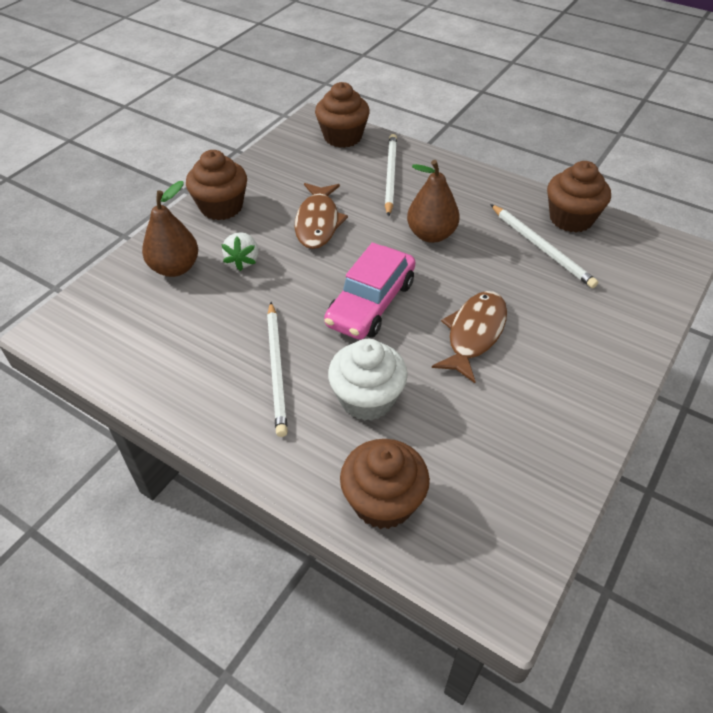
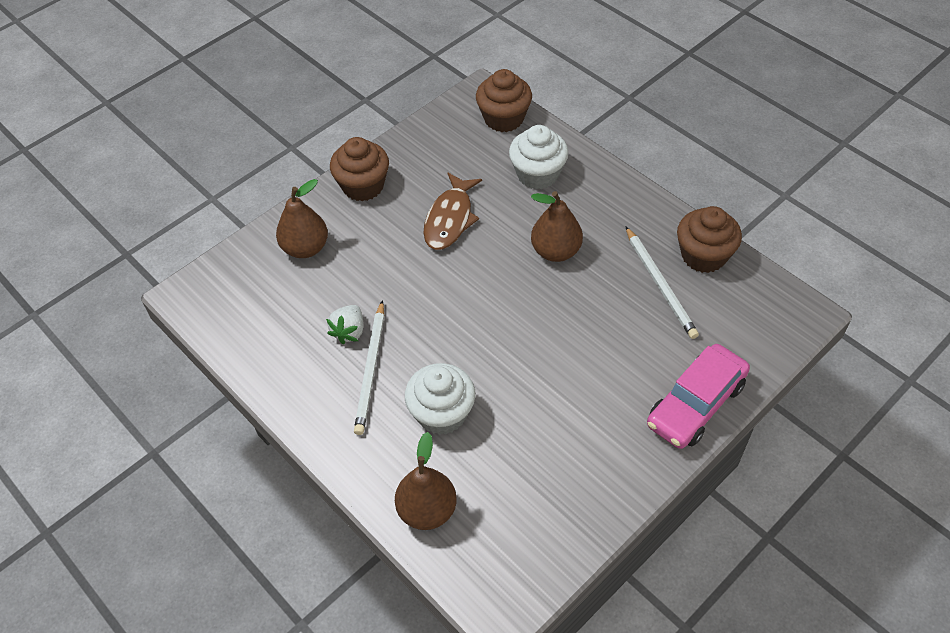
camera: 15 degrees right, 5 degrees up
white strawberry [221,232,259,271] -> white strawberry moved to [326,305,363,344]
pink car [324,243,415,340] -> pink car moved to [647,344,750,449]
brown cupcake [340,439,430,529] -> brown pear [395,432,457,530]
white pencil [385,134,397,217] -> white cupcake [509,125,568,189]
brown fish [432,291,507,383] -> none

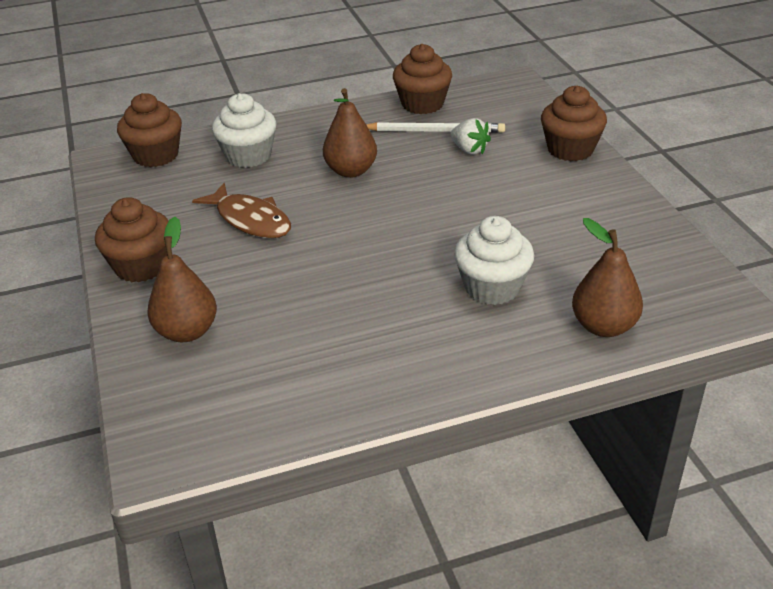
camera: 65 degrees left, 15 degrees down
white strawberry [326,305,363,344] -> white strawberry moved to [450,118,491,154]
white pencil [354,300,384,435] -> none
pink car [647,344,750,449] -> brown cupcake [541,86,607,161]

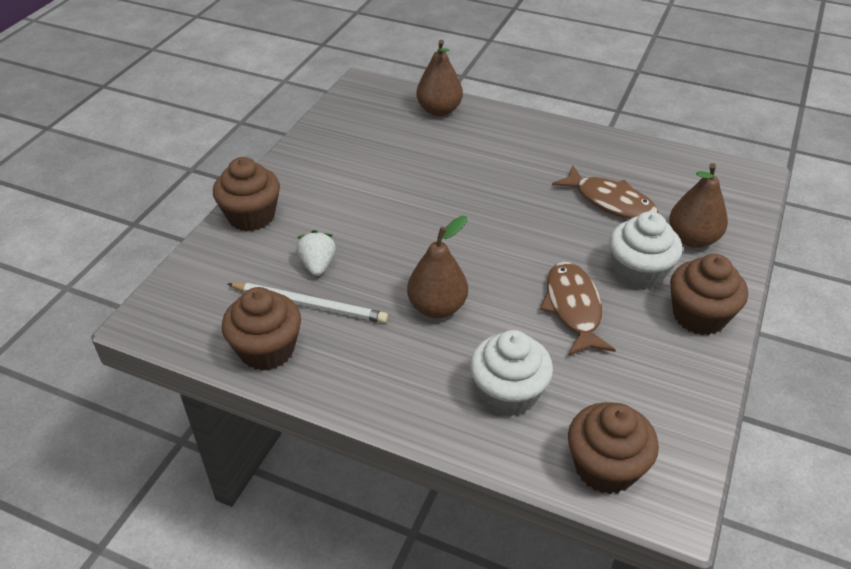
camera: 140 degrees left, 5 degrees up
white pencil [366,122,505,133] -> white pencil turned 150 degrees clockwise [228,283,388,323]
white cupcake [454,216,534,305] -> white cupcake moved to [609,211,682,290]
none -> brown fish [552,166,658,219]

